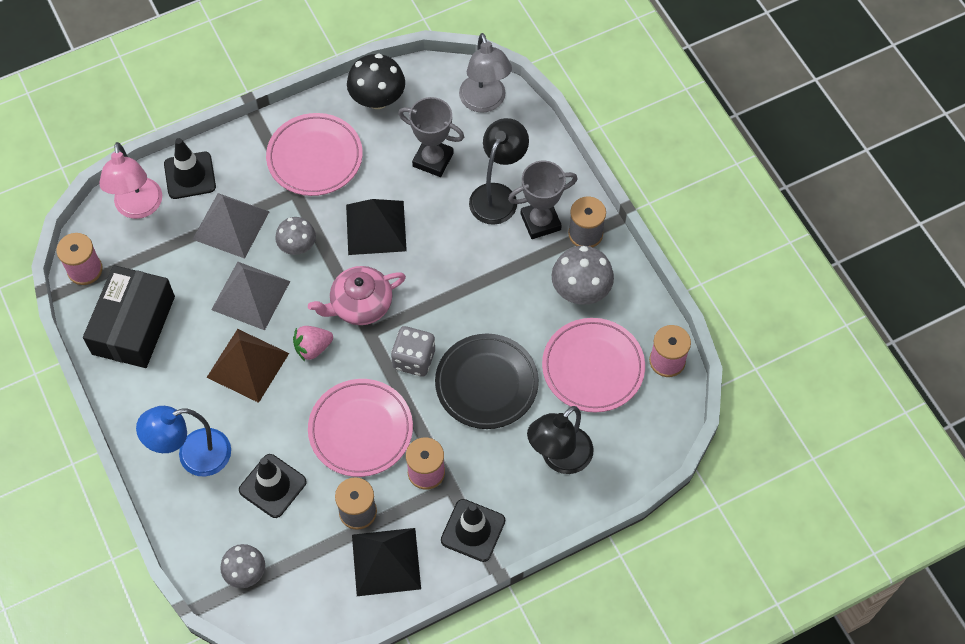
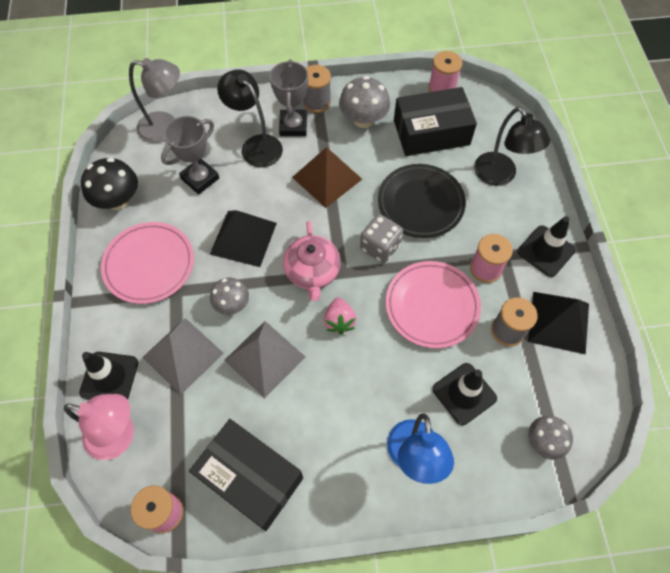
camera: 70 degrees left, 0 degrees up
brown pyramid [206,329,289,403] -> brown pyramid moved to [292,147,362,208]
pink plate [542,318,645,413] -> black box [394,87,477,156]

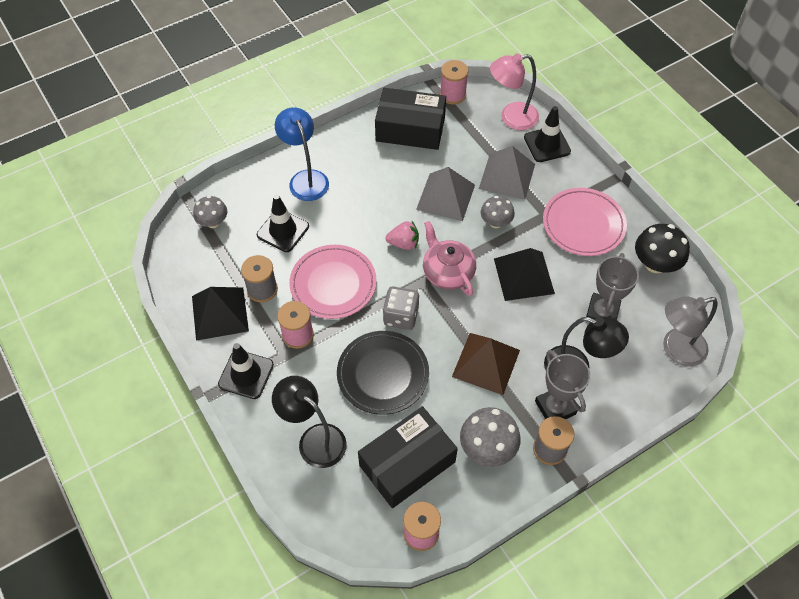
camera: 155 degrees right, 5 degrees down
pink strawberry [324,297,357,334] -> pink strawberry turned 120 degrees clockwise [386,221,419,250]

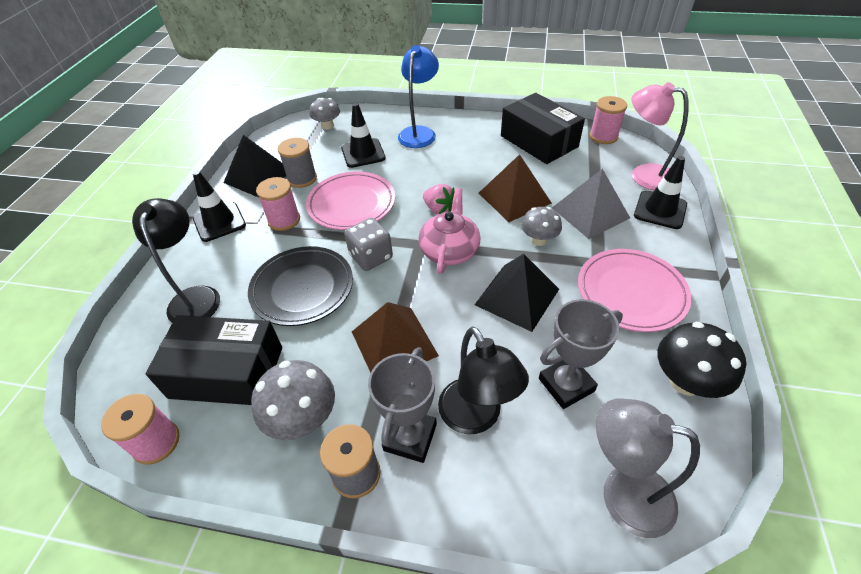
camera: 45 degrees right, 10 degrees down
grey pyramid [416,167,475,221] -> brown pyramid [479,154,552,222]

